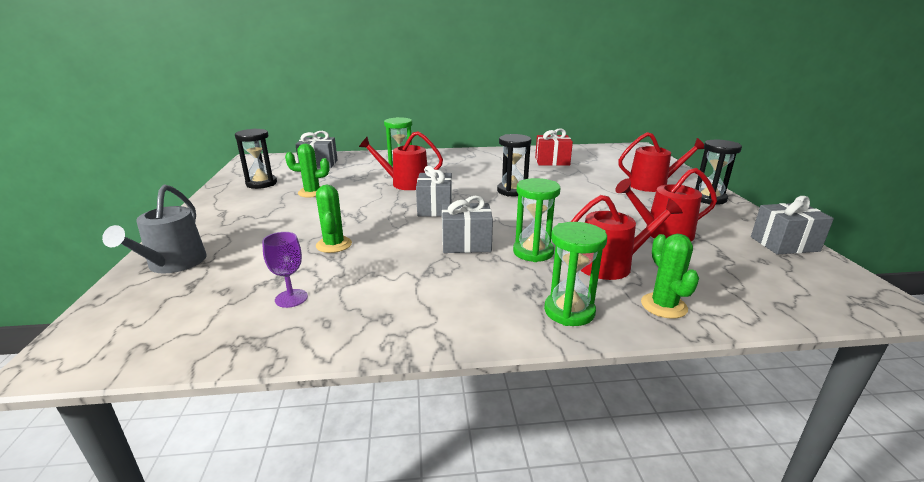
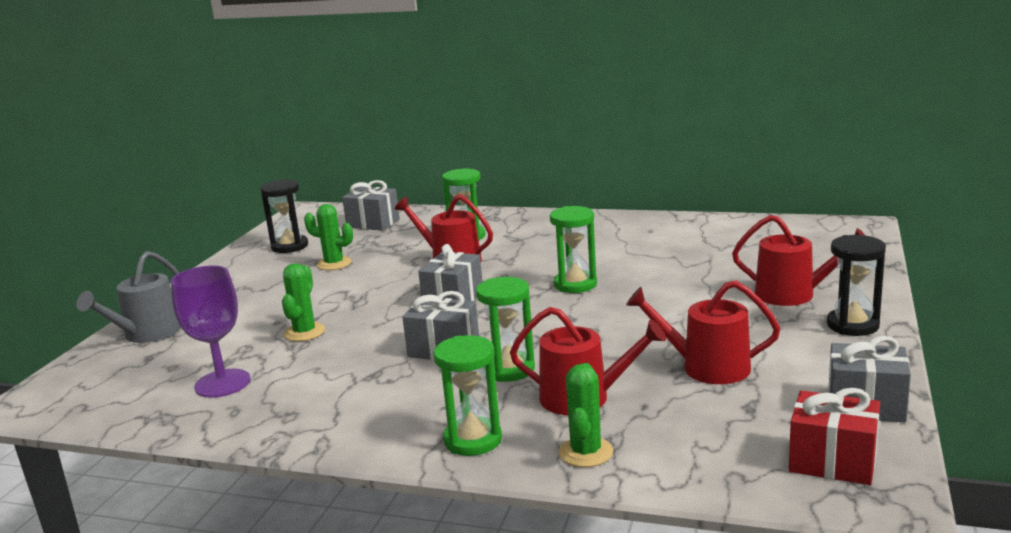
camera: 25 degrees right, 5 degrees down
purple goblet [262,232,308,308] -> purple goblet [171,265,251,398], size x1.66
black hourglass [497,134,531,196] -> green hourglass [550,206,597,293]
red gift [535,128,573,166] -> red gift moved to [789,388,880,485]

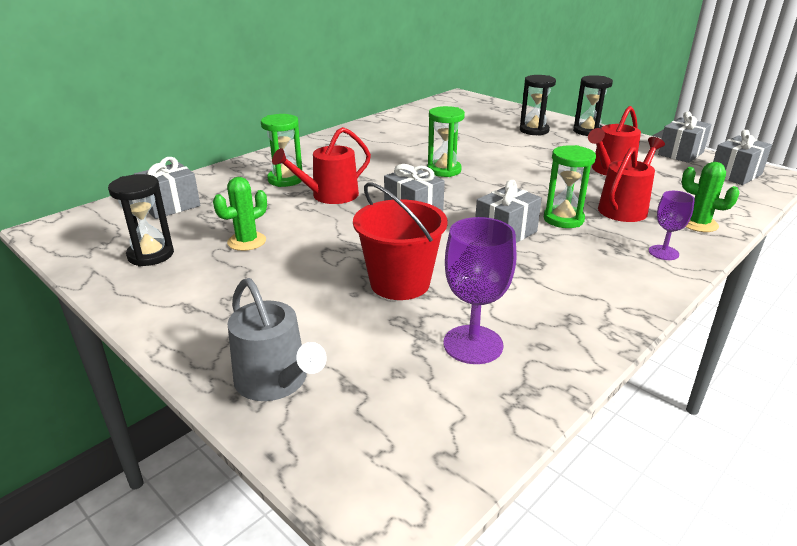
camera: 65 degrees left, 10 degrees up
green cactus [282,263,325,341] -> red bucket [353,182,448,300]
green hourglass [433,335,502,456] -> purple goblet [649,191,695,260]
red watering can [732,215,865,306] -> black hourglass [520,75,556,136]
red gift [789,388,880,485] -> grey gift [713,130,772,185]

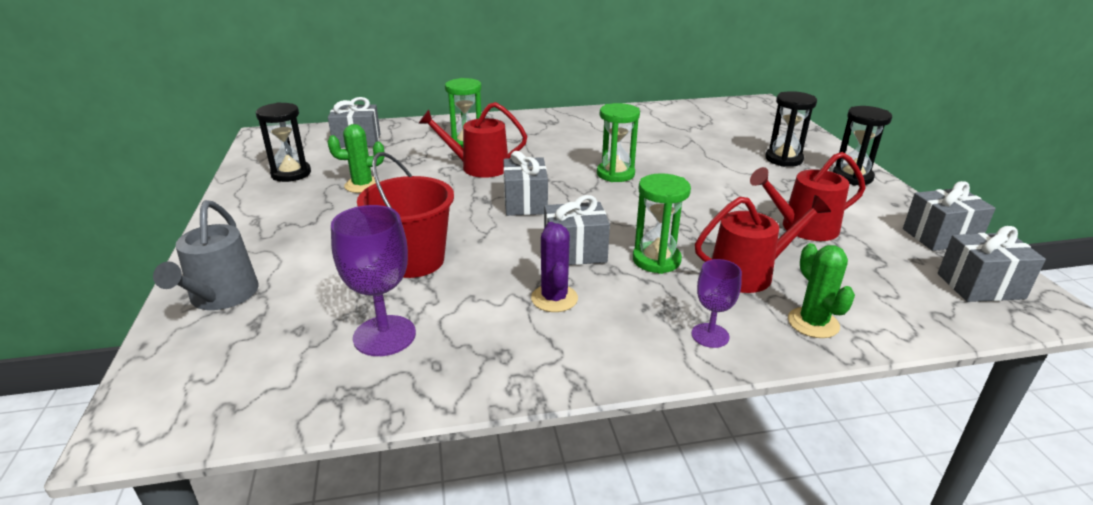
camera: 35 degrees right, 0 degrees up
none -> purple cactus [531,222,578,312]

